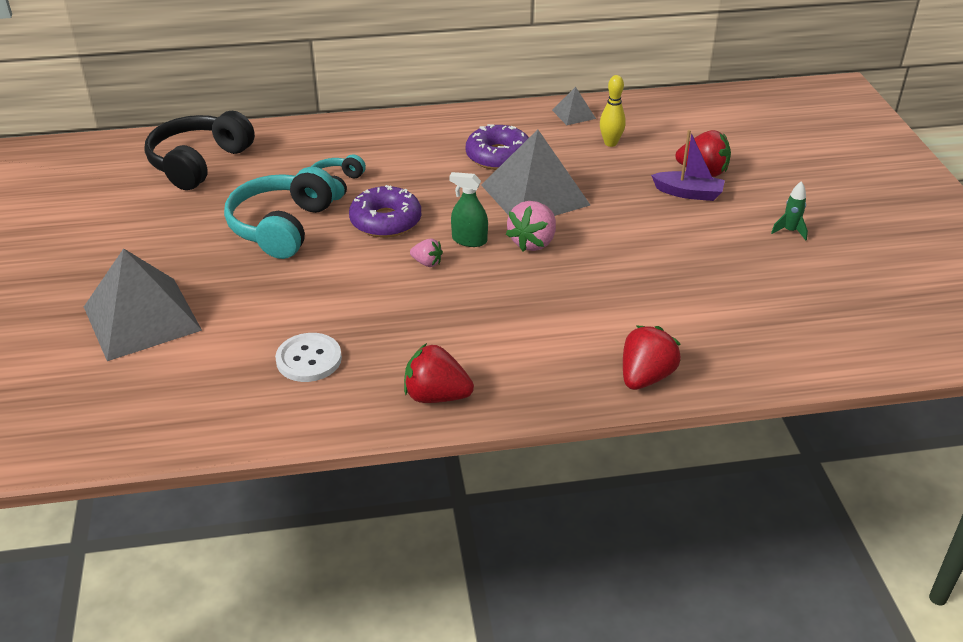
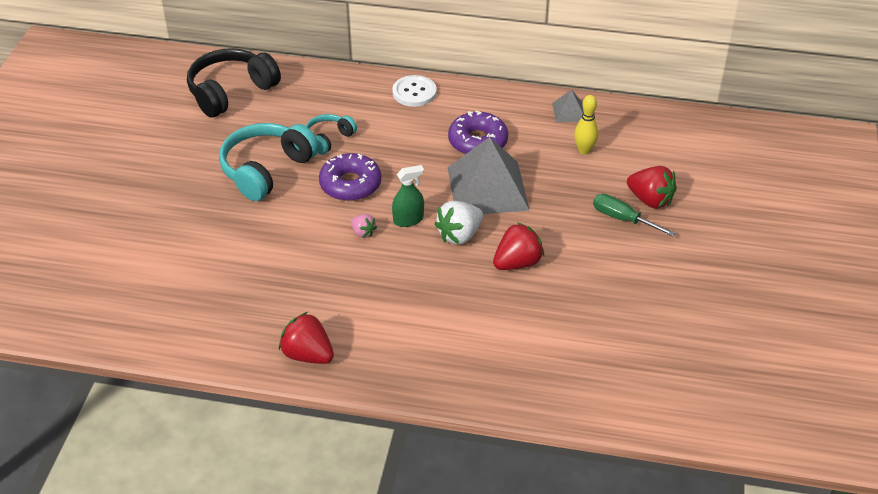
camera: 20 degrees right, 5 degrees up
grey pyramid [84,248,202,361] -> none
white button [275,333,342,382] -> white button moved to [392,75,437,107]
green spray bottle [449,172,488,247] -> green spray bottle turned 120 degrees clockwise [392,165,424,227]
pink strawberry [506,201,556,251] -> white strawberry [435,201,483,245]
red strawberry [623,325,681,390] -> red strawberry moved to [493,222,544,270]
purple boat [651,130,725,201] -> green screwdriver [593,194,675,237]
green rocket [771,181,808,240] -> none

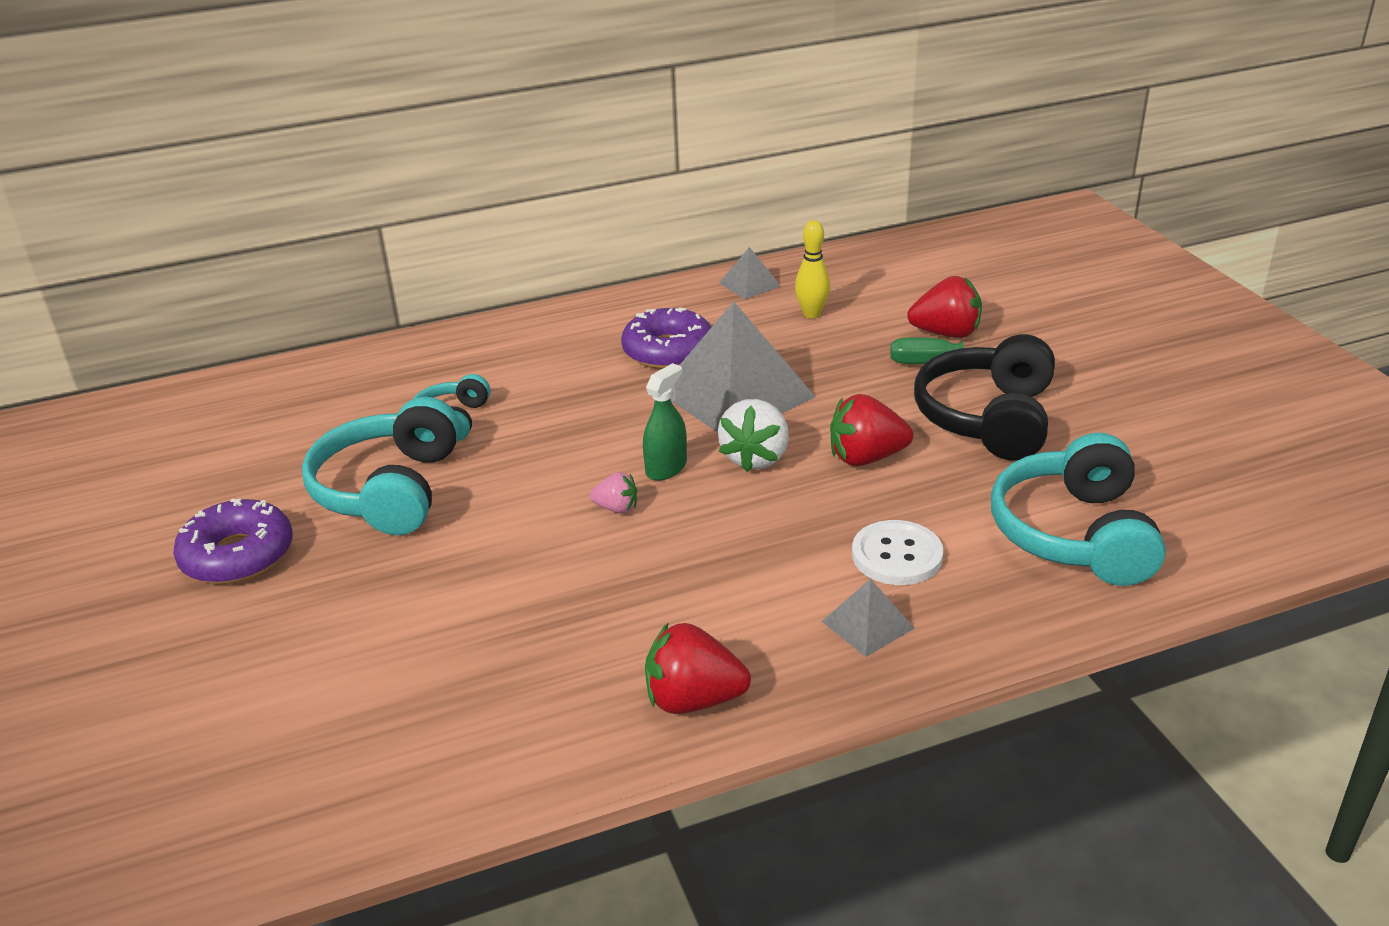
camera: 30 degrees left, 10 degrees down
black headphones [187,48,281,118] -> black headphones moved to [914,334,1055,461]
purple donut [319,153,381,201] -> purple donut moved to [173,499,293,584]
white button [392,75,437,107] -> white button moved to [852,520,944,585]
red strawberry [493,222,544,270] -> red strawberry turned 120 degrees counterclockwise [830,394,913,466]
none -> grey pyramid [822,578,915,657]
none -> turquoise headphones [991,433,1166,586]

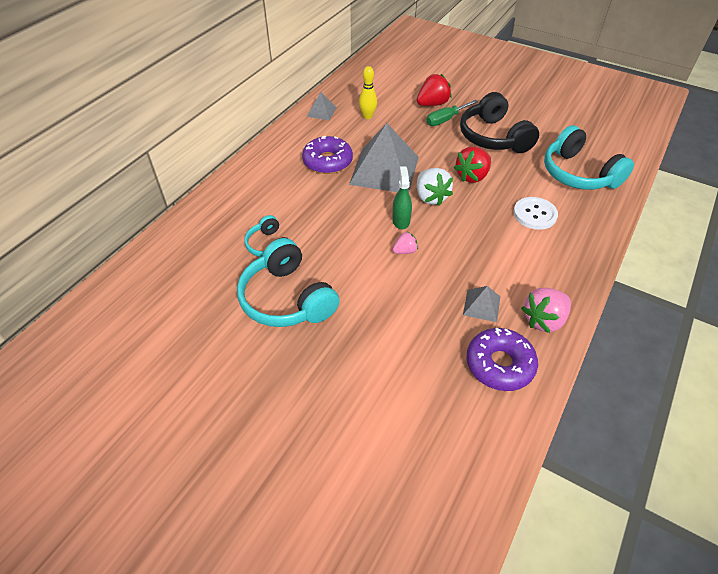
camera: 40 degrees left, 15 degrees up
purple donut [173,499,293,584] -> purple donut moved to [466,328,538,391]
red strawberry [645,622,751,714] -> pink strawberry [521,288,571,333]
grey pyramid [822,578,915,657] -> grey pyramid moved to [463,286,500,322]

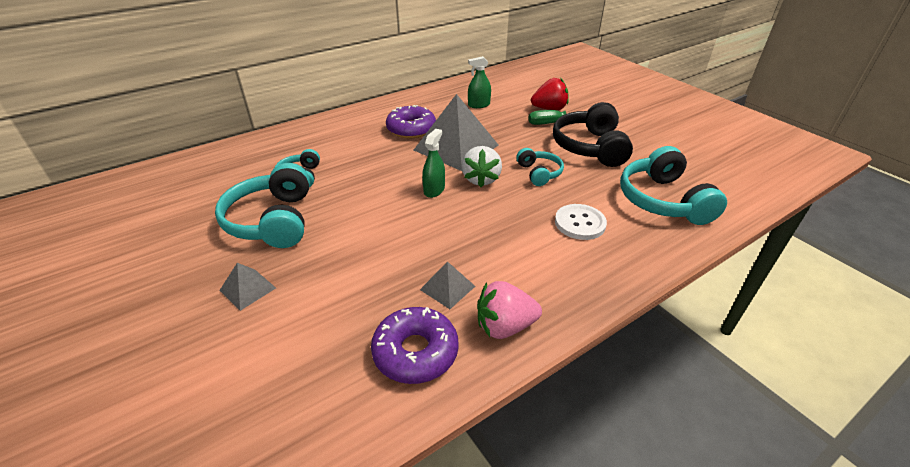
camera: 25 degrees right, 10 degrees down
grey pyramid [306,92,337,120] -> grey pyramid moved to [219,263,276,311]
yellow bowling pin [359,66,377,119] -> green spray bottle [468,56,491,108]
pink strawberry [392,231,418,254] -> none
red strawberry [454,147,491,183] -> turquoise headphones [516,148,564,186]

